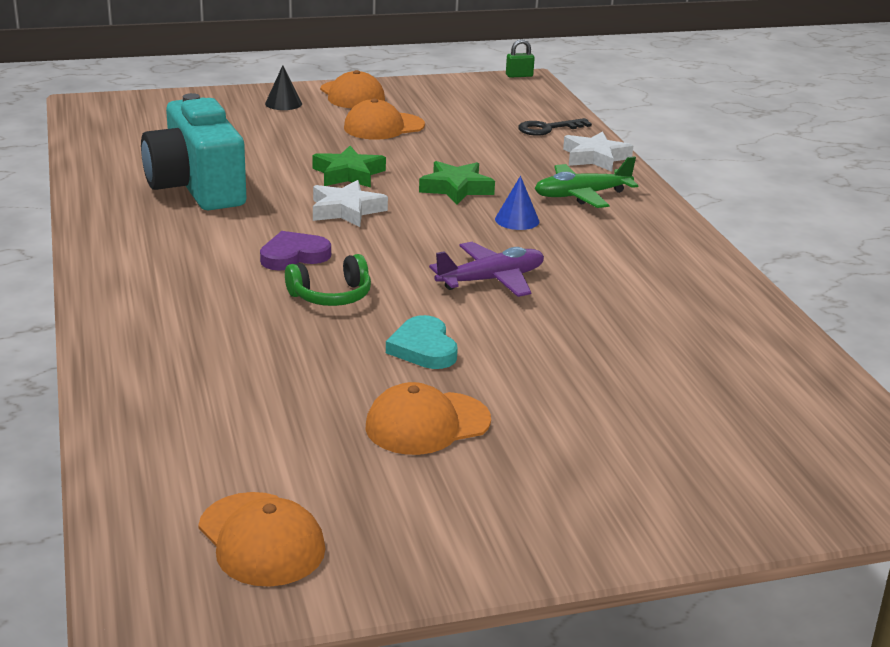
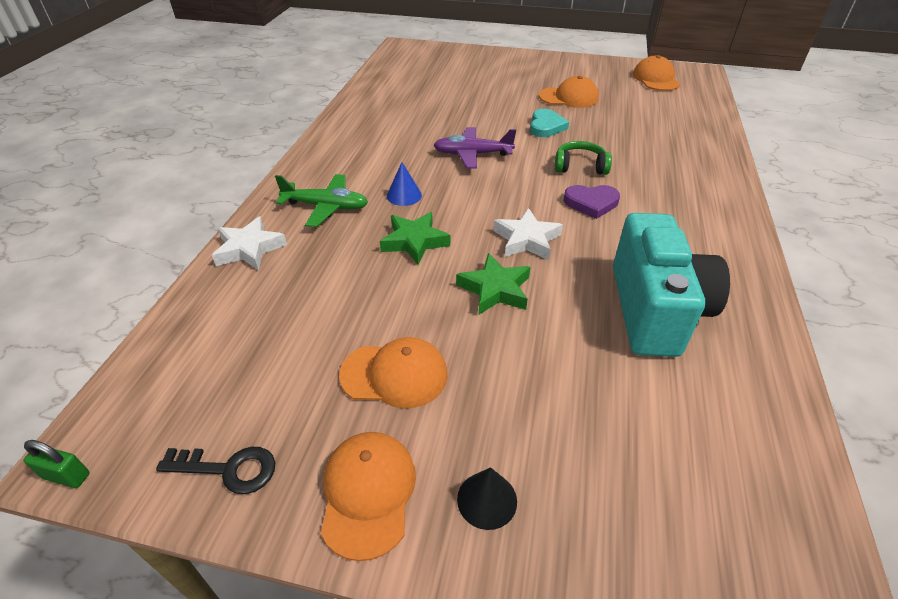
camera: 150 degrees left, 15 degrees up
black key [518,118,592,136] -> black key moved to [156,447,275,494]

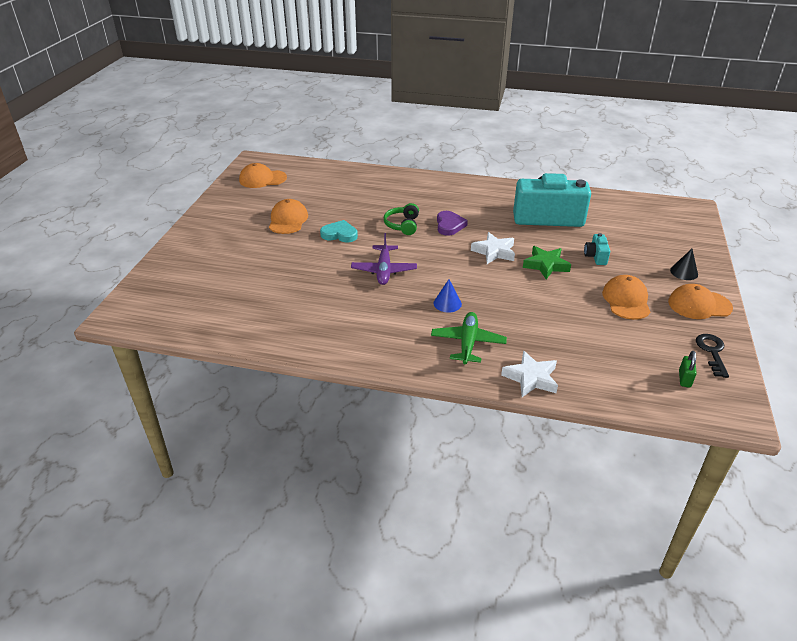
camera: 90 degrees left, 5 degrees down
green padlock [24,440,90,488] -> green padlock moved to [679,351,697,388]
green star [380,212,450,265] -> none
none -> turquoise camera [584,233,610,265]

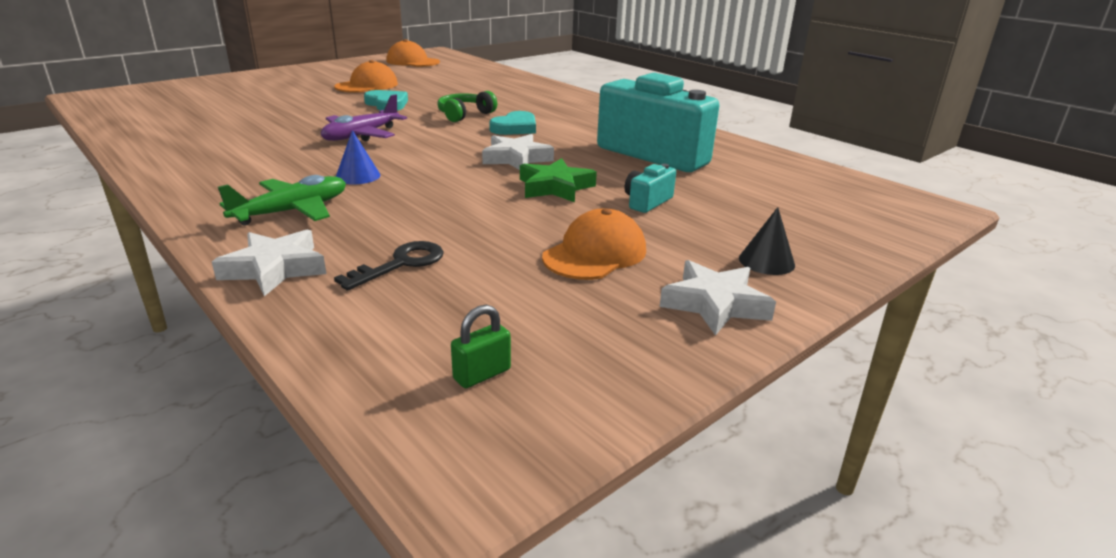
camera: 35 degrees right, 10 degrees down
purple heart [437,211,468,236] -> turquoise heart [489,111,536,135]
orange cap [668,284,733,319] -> white star [660,260,776,336]
black key [696,334,729,378] -> black key moved to [334,241,444,291]

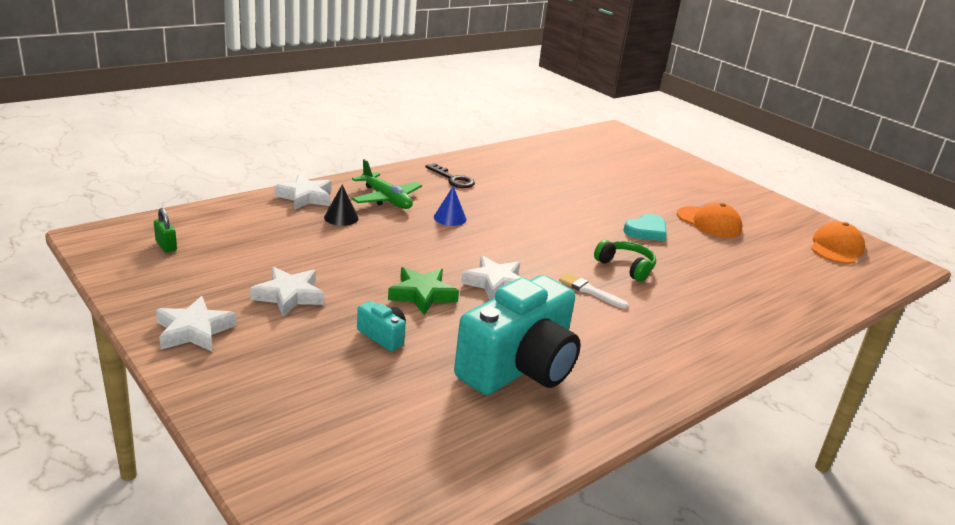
camera: 90 degrees right, 0 degrees up
purple plane [321,94,407,141] -> none
black key [334,241,444,291] -> black key moved to [425,163,475,188]
turquoise heart [489,111,536,135] -> white brush [559,273,629,309]
orange cap [542,208,646,280] -> white star [250,267,324,317]
black cone [739,207,795,275] -> black cone moved to [324,184,359,226]

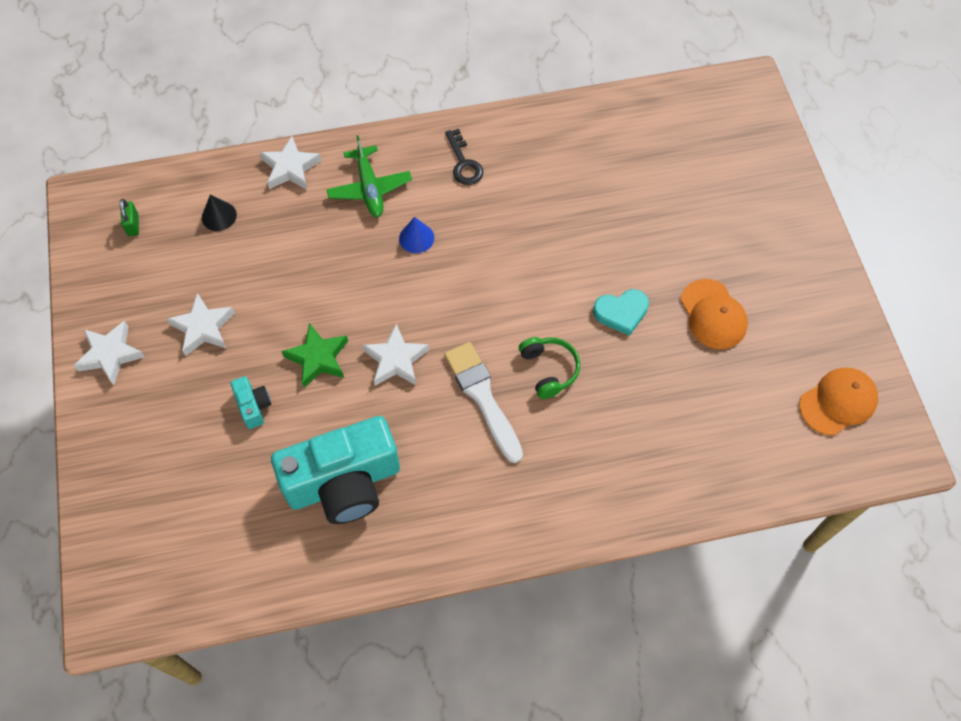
camera: 30 degrees right, 35 degrees up
black cone [324,184,359,226] -> black cone moved to [202,194,237,231]
white brush [559,273,629,309] -> white brush [444,342,523,463], size x1.77

